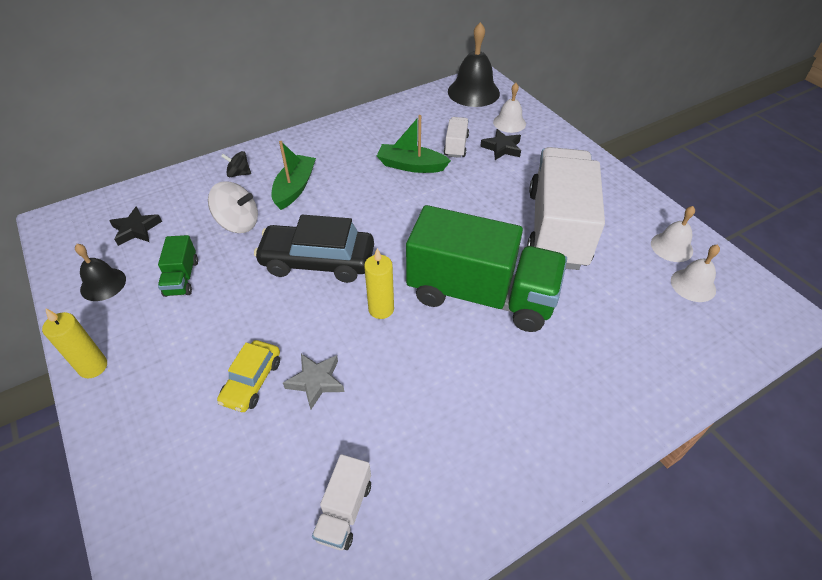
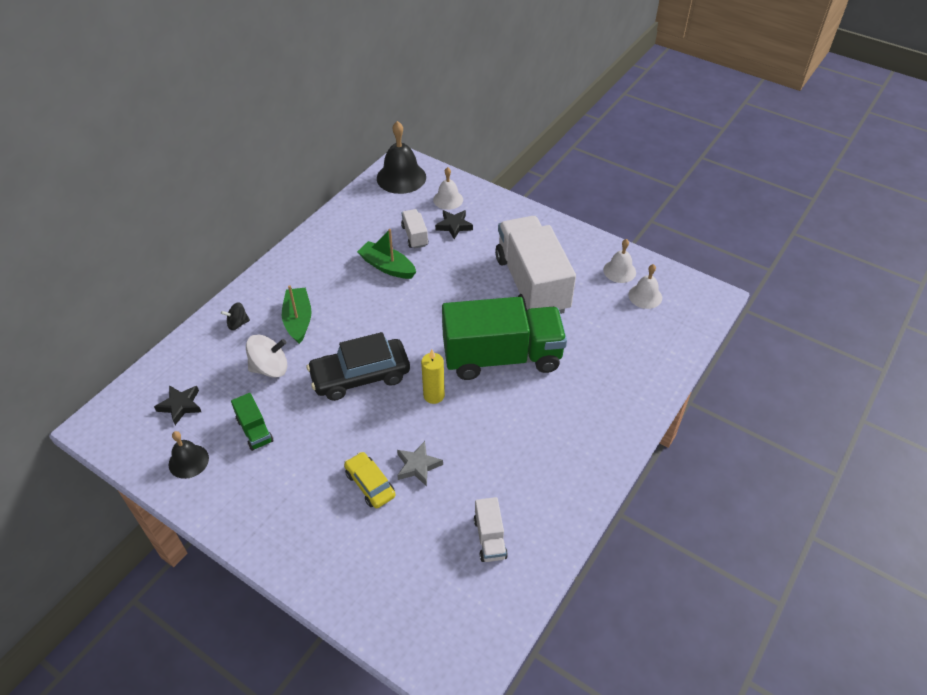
camera: 25 degrees left, 0 degrees up
yellow candle [42,308,107,378] -> none
yellow car [217,340,280,412] -> yellow car turned 150 degrees clockwise [344,452,396,508]
green boat [377,115,451,173] -> green boat turned 45 degrees clockwise [357,229,416,279]

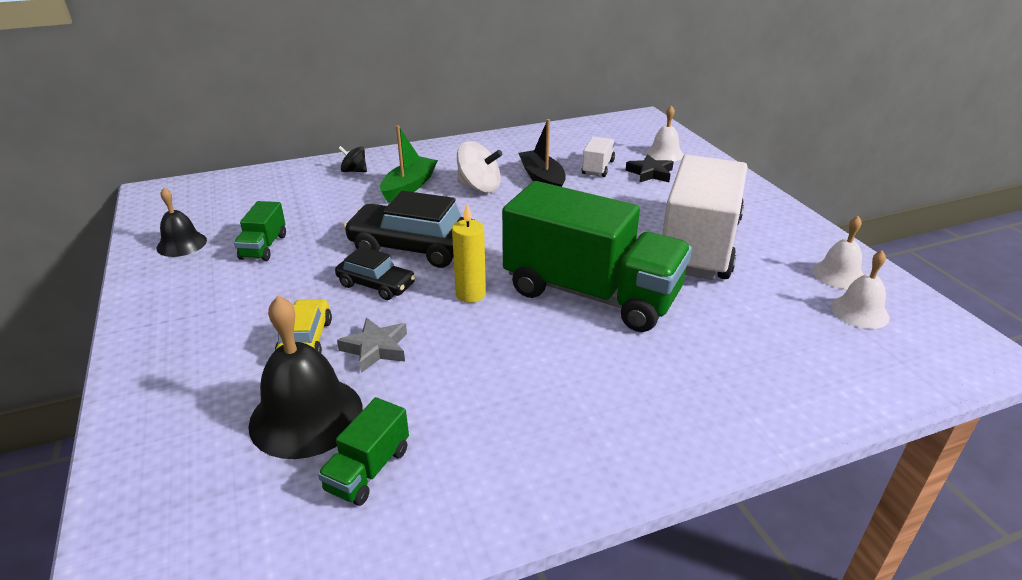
camera: 35 degrees right, 15 degrees down
black star [154,385,201,425] -> none
white spinning top [246,334,287,378] -> white spinning top moved to [457,141,502,193]
green boat [357,229,416,279] -> black boat [519,119,566,187]
black bell [377,121,426,194] -> black bell moved to [248,295,363,459]
white truck [474,497,508,562] -> green truck [318,397,409,506]
none -> black car [335,246,416,300]

